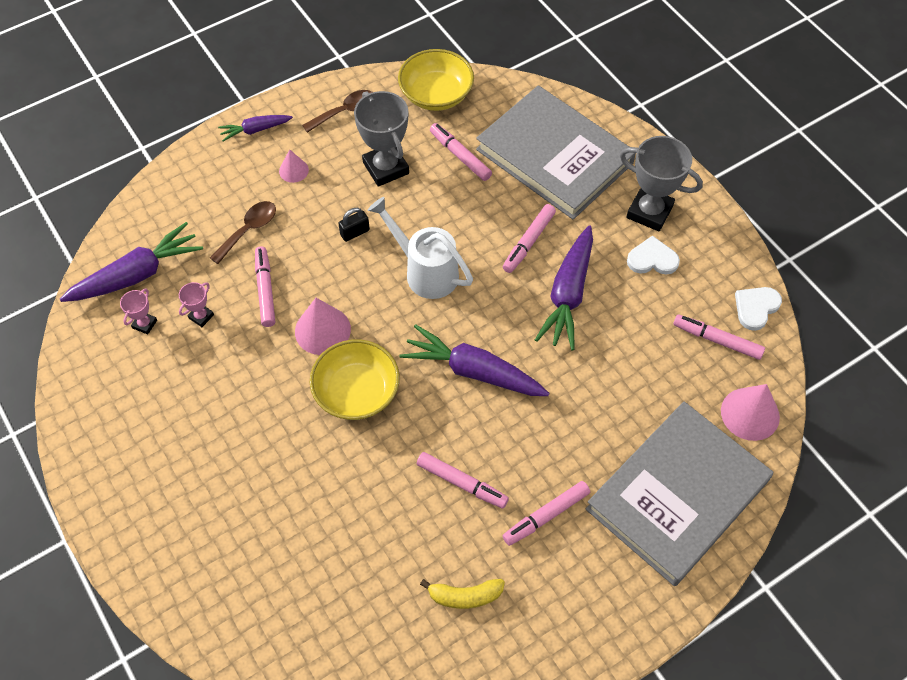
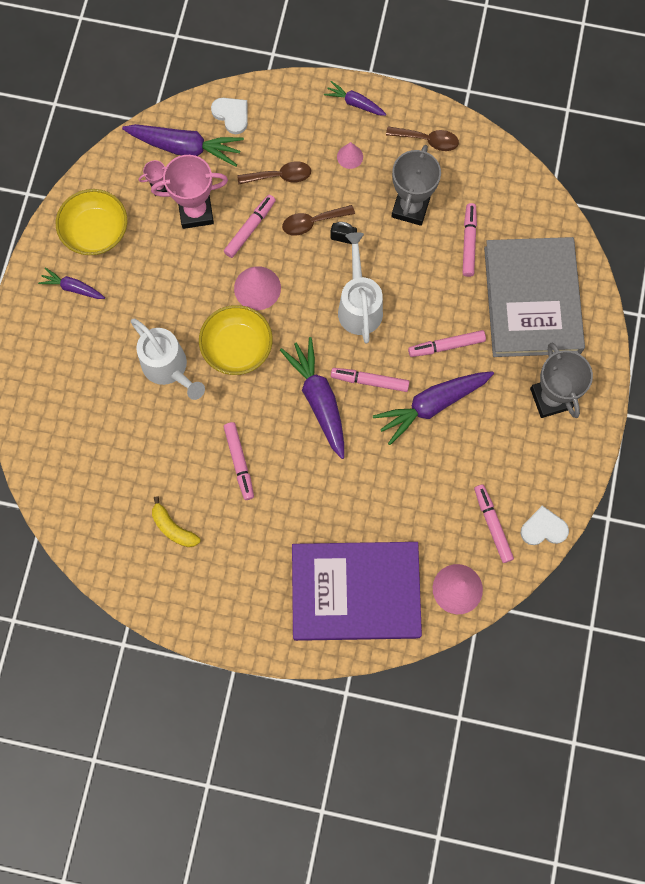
camera: 45 degrees right, 15 degrees up
pink trophy [179,282,214,327] -> pink trophy [151,155,228,229], size x2.09
yellow bowl [398,49,474,111] -> yellow bowl moved to [56,189,127,255]
pink marker [502,481,590,546] -> pink marker moved to [331,368,409,392]
grey book [586,402,773,586] -> purple book [292,542,422,641]
white heart [627,235,680,275] -> white heart moved to [211,98,248,134]
none -> purple carrot [38,268,105,299]
none -> white watering can [131,319,205,400]
none -> brown spoon [282,205,355,236]

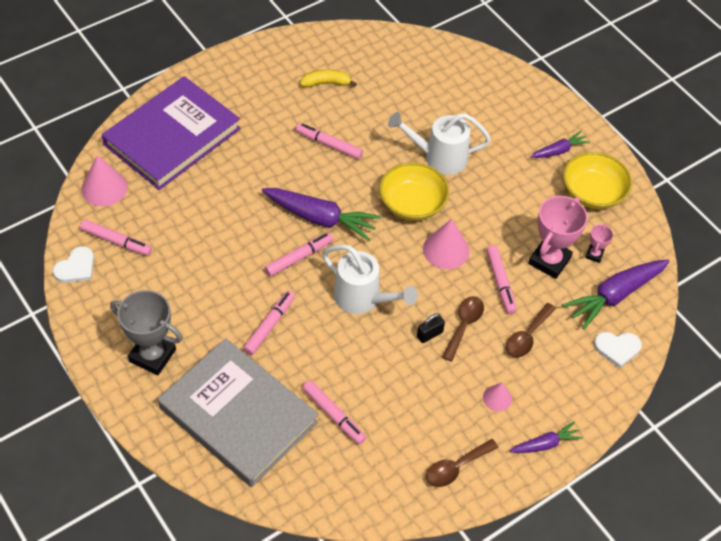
camera: 130 degrees right, 20 degrees down
purple carrot [373,371,494,445] -> none
grey trophy [391,145,441,226] -> none

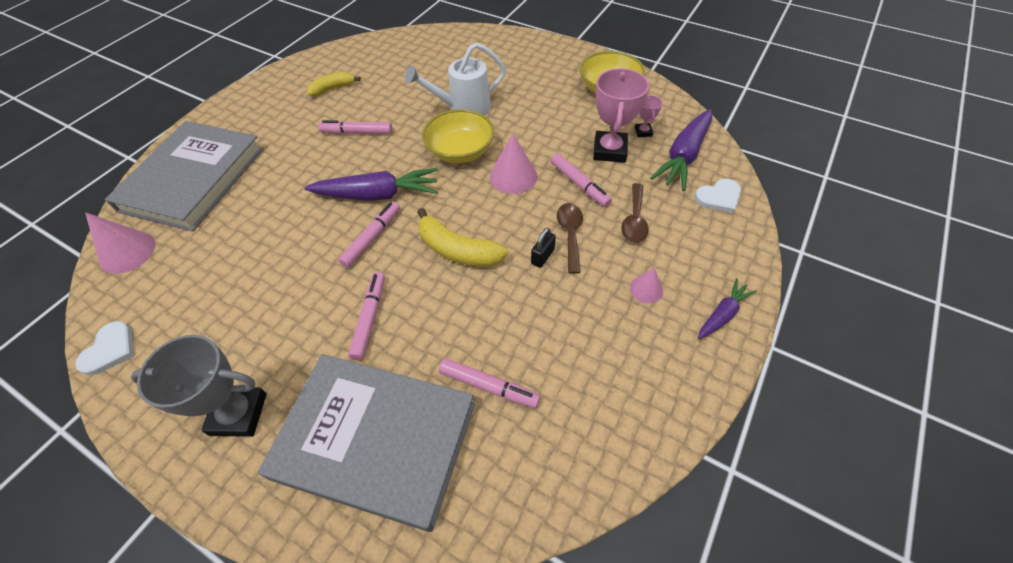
camera: 20 degrees left, 0 degrees up
pink marker [80,220,152,256] -> none
purple book [102,76,241,190] -> grey book [105,121,264,232]
white watering can [322,244,418,314] -> yellow banana [417,208,508,267]
brown spoon [426,439,499,487] -> none
purple carrot [530,131,590,158] -> none

